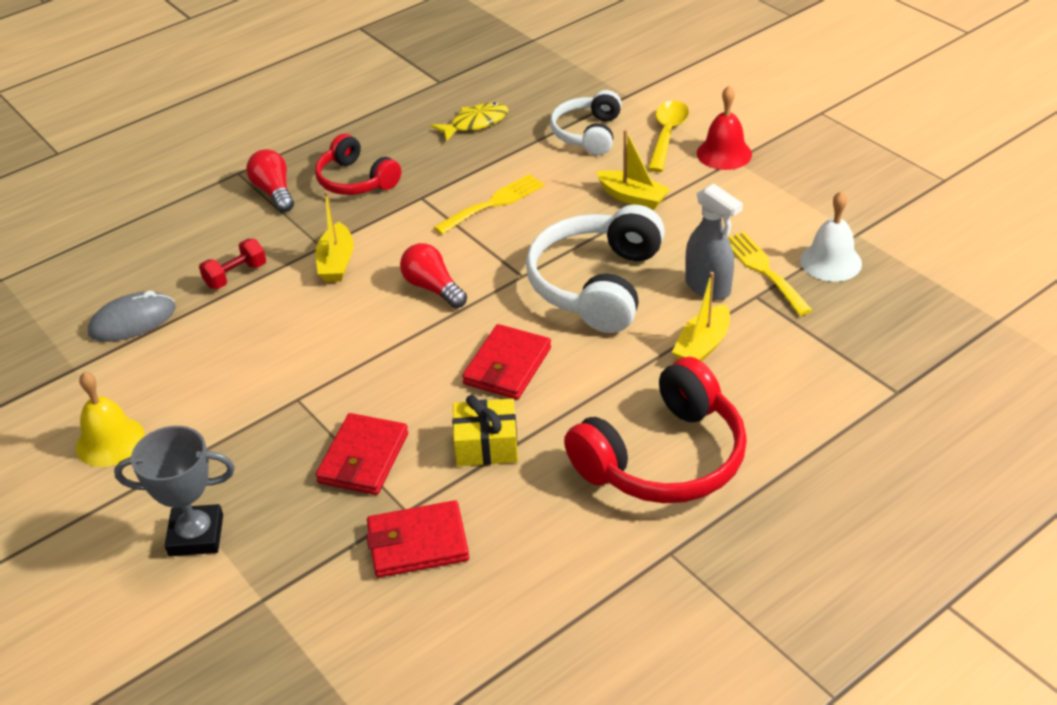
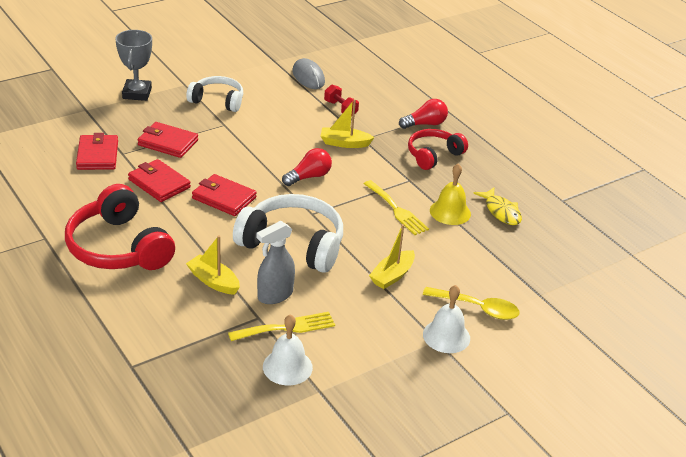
camera: 90 degrees right, 5 degrees down
yellow bell [76,372,145,467] -> yellow bell moved to [430,163,471,225]
yellow gift [452,395,518,466] -> red wallet [128,159,191,202]
white headphones [550,90,622,155] -> white headphones moved to [186,76,243,112]
red bell [697,86,752,170] -> white bell [423,285,470,353]

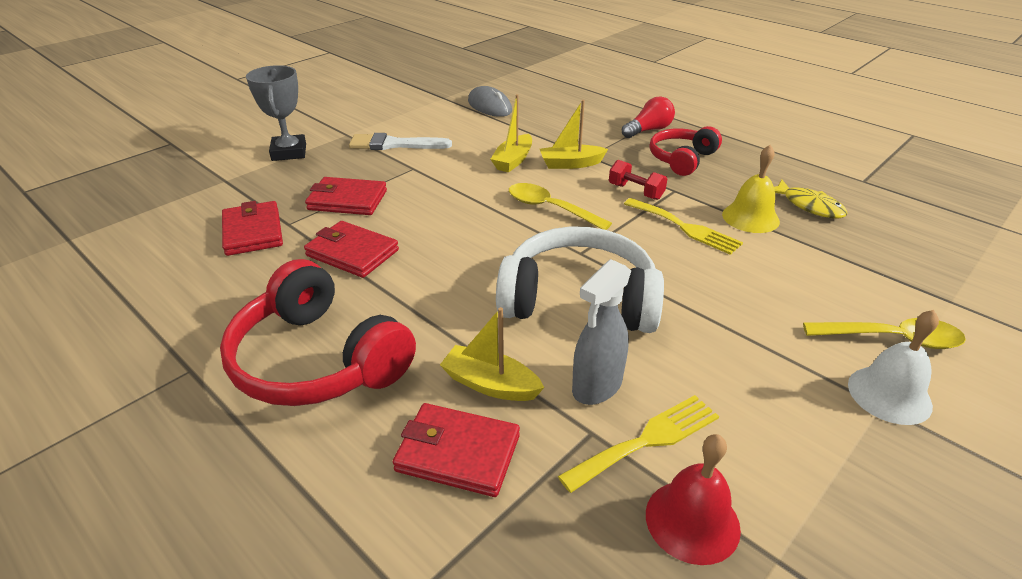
camera: 10 degrees left, 0 degrees up
white headphones [186,76,243,112] -> white brush [349,133,452,150]
red wallet [192,174,257,216] -> red wallet moved to [393,403,520,497]
white bell [263,314,313,385] -> red bell [646,434,741,565]
red light bulb [282,148,332,186] -> yellow spoon [509,183,612,230]
red dumbbell [324,85,359,117] -> red dumbbell moved to [609,160,667,200]
yellow boat [369,224,415,289] -> yellow boat moved to [491,94,532,172]

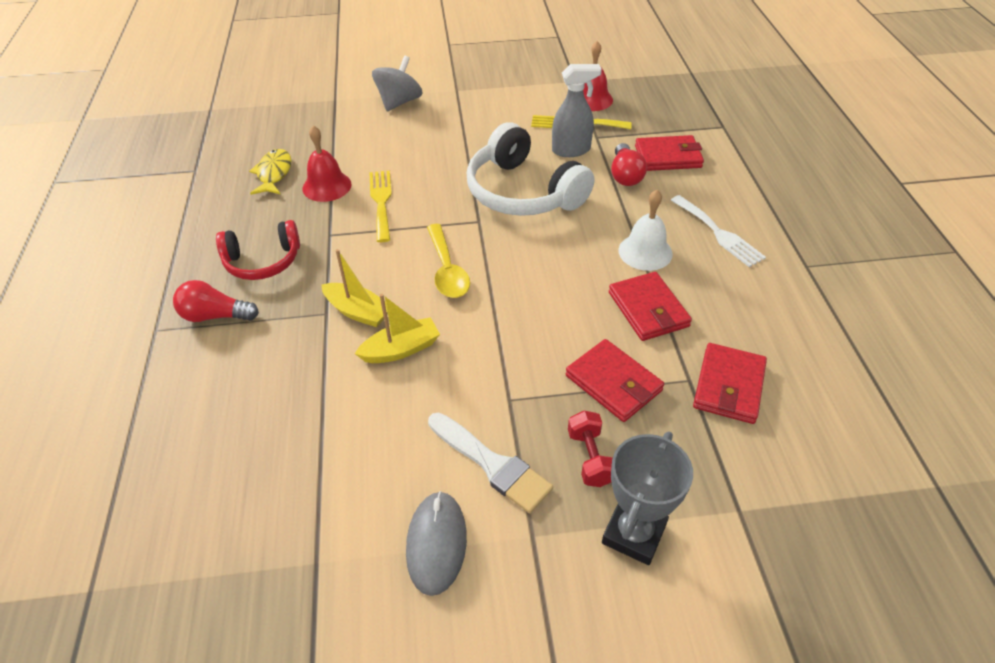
camera: 140 degrees left, 10 degrees up
red headphones [220,259,416,406] -> white fork [671,195,766,267]
red wallet [393,403,520,497] -> red wallet turned 60 degrees counterclockwise [635,135,704,171]
yellow boat [440,307,545,401] -> red light bulb [611,143,647,186]
grey mouse [468,86,512,117] -> grey mouse moved to [406,491,467,596]
red dumbbell [609,160,667,200] -> red dumbbell moved to [568,411,613,487]
yellow bell [722,145,780,233] -> red bell [303,126,351,202]
yellow spoon [803,318,966,349] -> grey spinning top [372,55,423,112]
white bell [848,310,939,425] -> white bell moved to [618,190,673,271]

